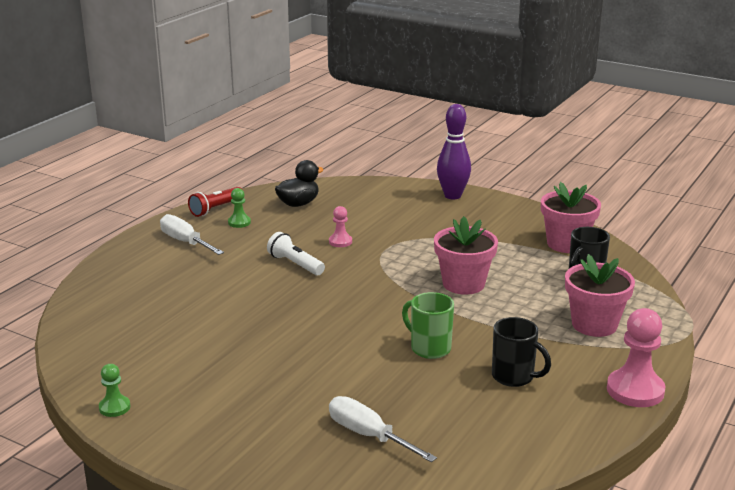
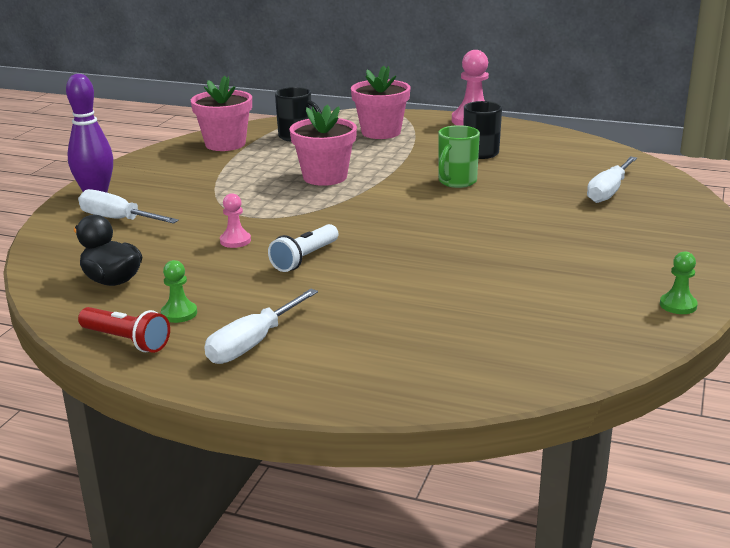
camera: 100 degrees left, 0 degrees up
none -> white screwdriver [78,189,179,224]

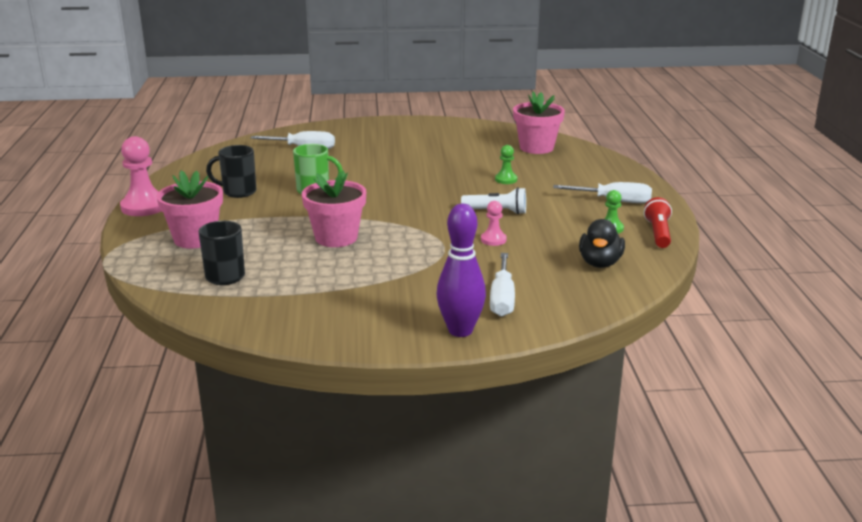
camera: 115 degrees left, 0 degrees up
pink flower pot [191,76,252,151] -> pink flower pot moved to [513,91,565,154]
green pawn [660,251,698,314] -> green pawn moved to [495,145,517,184]

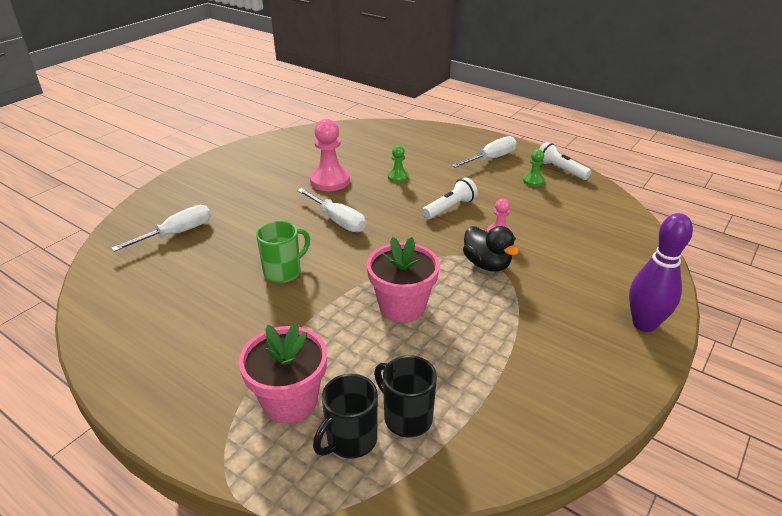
camera: 50 degrees left, 10 degrees up
pink pawn [120,136,161,216] -> pink pawn moved to [310,119,350,191]
black mug [206,145,256,198] -> black mug moved to [313,374,378,459]
white screwdriver [490,253,515,317] -> white screwdriver moved to [297,188,366,232]
pink flower pot [513,91,565,154] -> none
black duck [579,219,625,268] -> black duck moved to [463,226,519,271]
red flashlight [644,197,672,248] -> white flashlight [539,142,591,180]

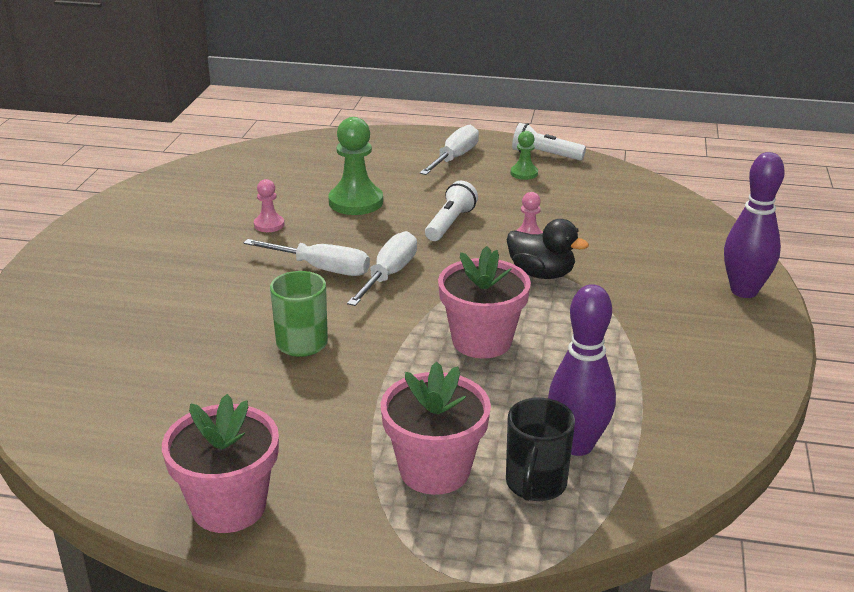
camera: 25 degrees left, 5 degrees down
white screwdriver [111,205,211,252] -> white screwdriver moved to [347,231,417,306]
pink pawn [310,119,350,191] -> pink pawn [254,179,284,232], size x0.53
black mug [374,355,437,437] -> purple bowling pin [548,284,616,456]
green pawn [388,145,409,183] -> green pawn [328,117,383,215], size x1.88
none -> pink flower pot [162,394,279,533]

